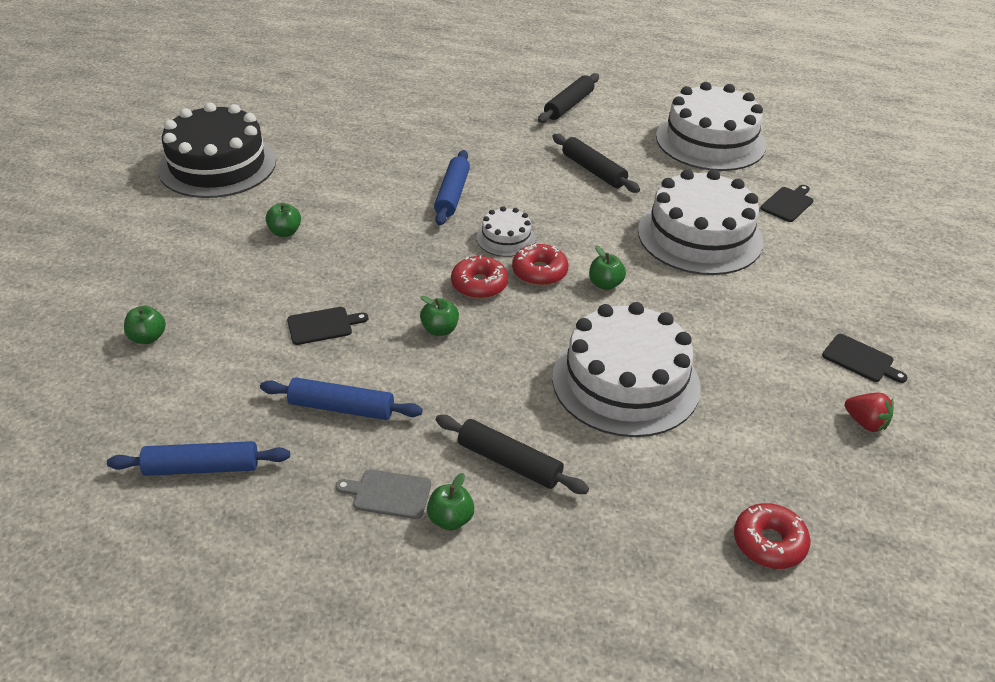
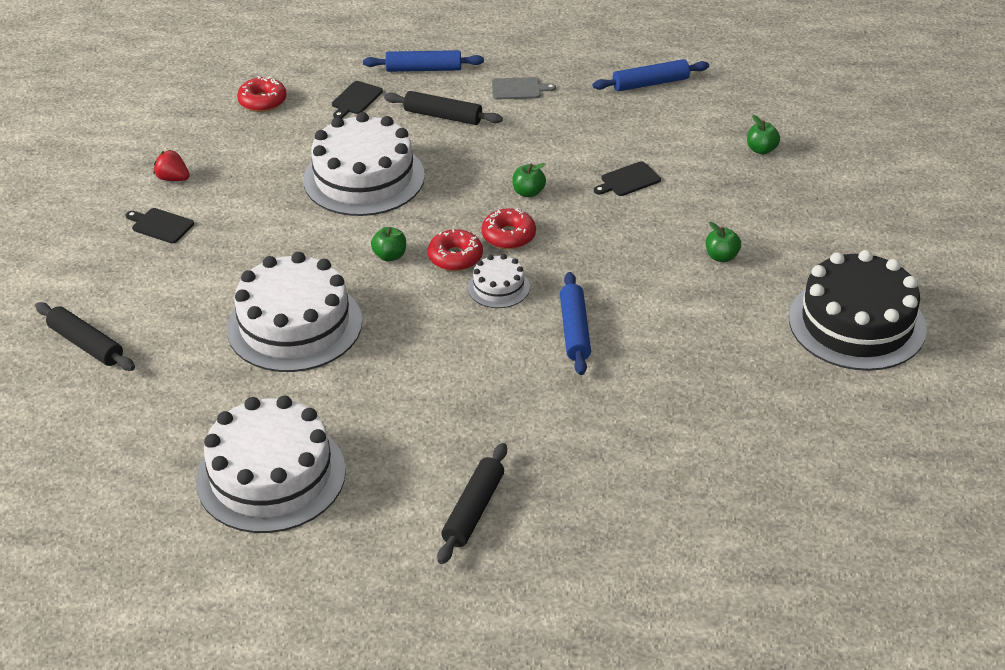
camera: 170 degrees right, 0 degrees up
blue rolling pin [260,377,423,420] -> blue rolling pin moved to [363,50,484,72]
green apple [427,473,474,531] -> none
black rolling pin [552,134,640,193] -> black rolling pin moved to [35,302,135,371]
black cutting board [760,185,813,222] -> black cutting board moved to [332,81,383,119]

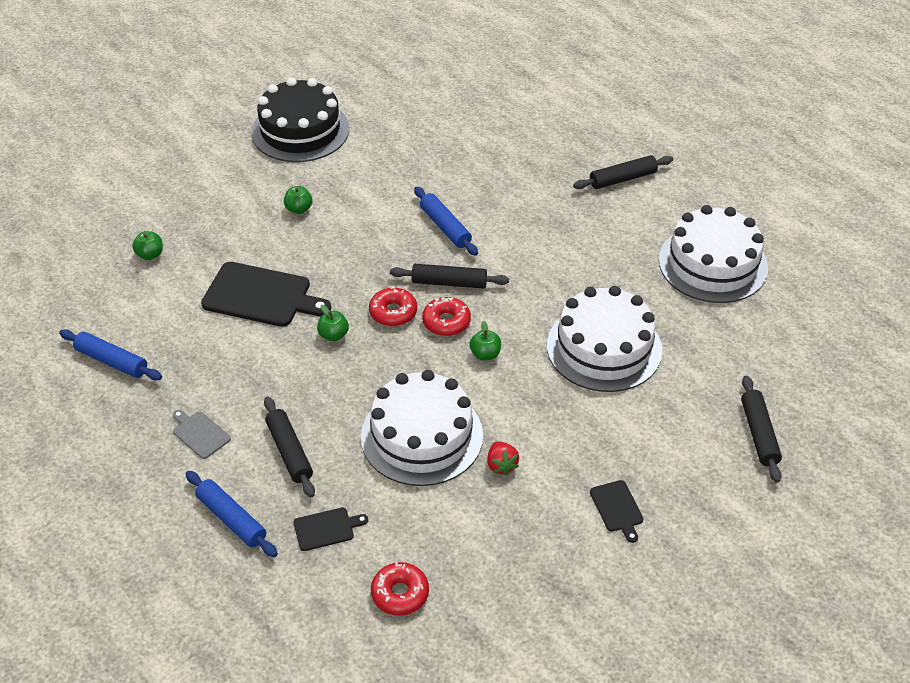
camera: 135 degrees left, 5 degrees up
red strawberry [153,150,190,181] -> red strawberry moved to [487,441,519,476]
white cake [468,254,530,308] -> black rolling pin [390,264,509,289]
blue rolling pin [560,272,591,375] -> blue rolling pin turned 75 degrees counterclockwise [414,187,478,256]
black cutting board [594,161,661,196] -> black cutting board [201,262,331,327], size x2.02

